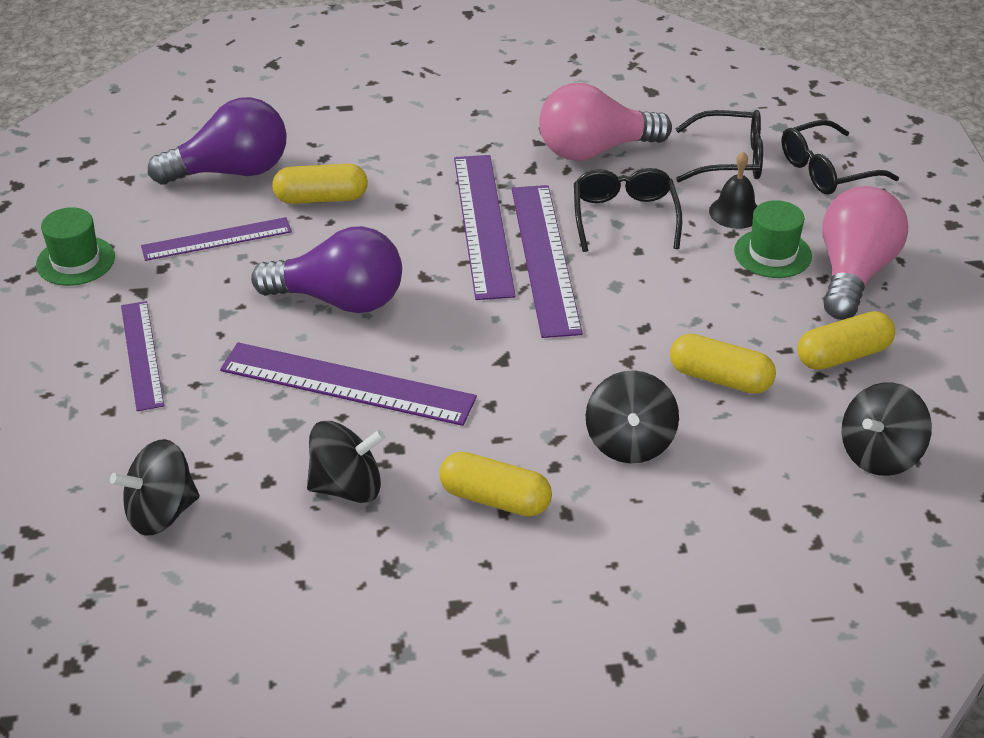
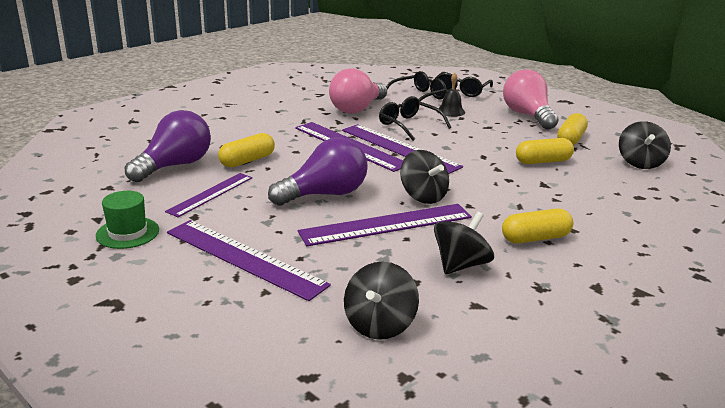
camera: 40 degrees left, 15 degrees down
purple ruler [121,301,164,411] -> purple ruler [167,220,331,301], size x1.58
black spinning top [586,370,679,463] -> black spinning top moved to [400,150,449,204]
green hat [734,200,812,278] -> none

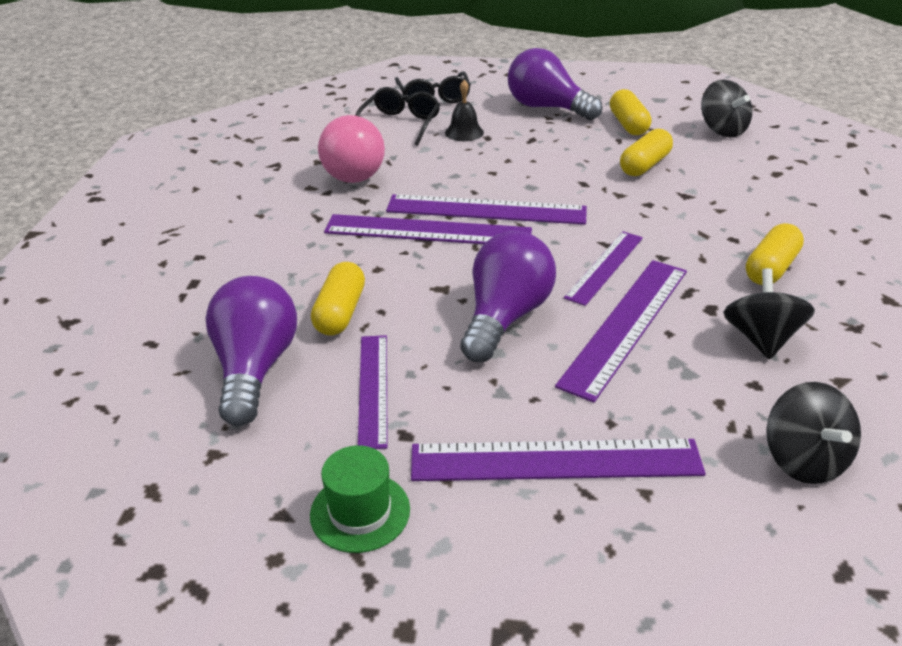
camera: 35 degrees left, 10 degrees up
black glasses [379,96,451,141] -> none
black spinning top [400,150,449,204] -> purple ruler [564,231,643,306]
pink light bulb [503,69,559,130] -> purple light bulb [508,48,602,120]

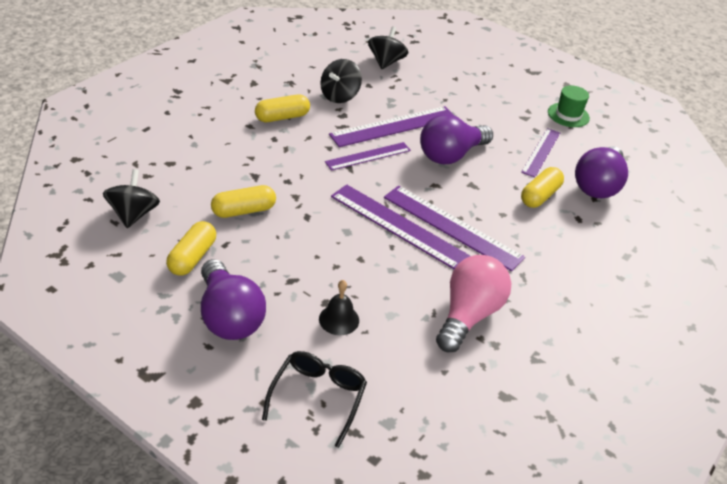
camera: 155 degrees left, 5 degrees up
black glasses [355,87,440,146] -> none
purple ruler [411,439,706,481] -> none

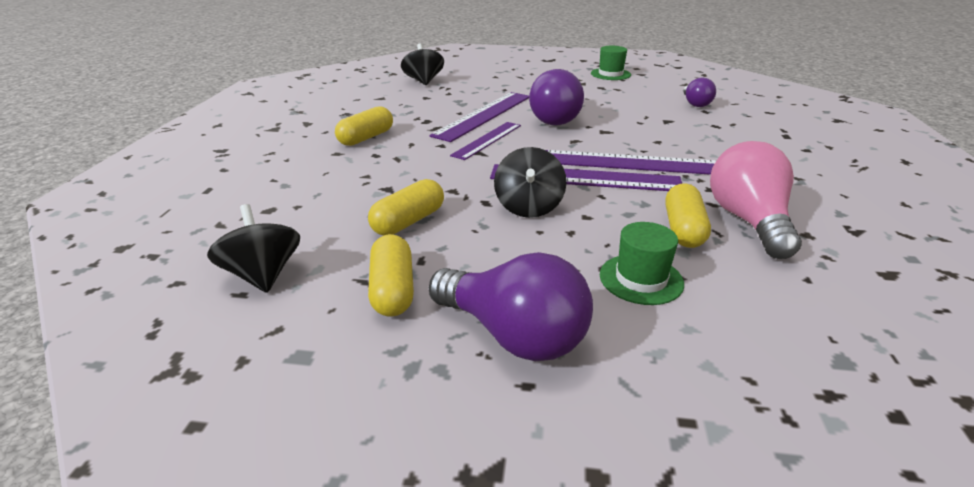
camera: 25 degrees left, 10 degrees down
black glasses [262,351,367,448] -> none
black bell [319,280,359,335] -> green hat [600,222,684,305]
black spinning top [320,59,362,103] -> black spinning top moved to [494,147,567,218]
purple ruler [521,128,560,177] -> none
yellow capsule [521,167,564,208] -> yellow capsule moved to [665,183,711,248]
purple light bulb [575,146,628,198] -> purple light bulb [683,77,716,107], size x0.57

